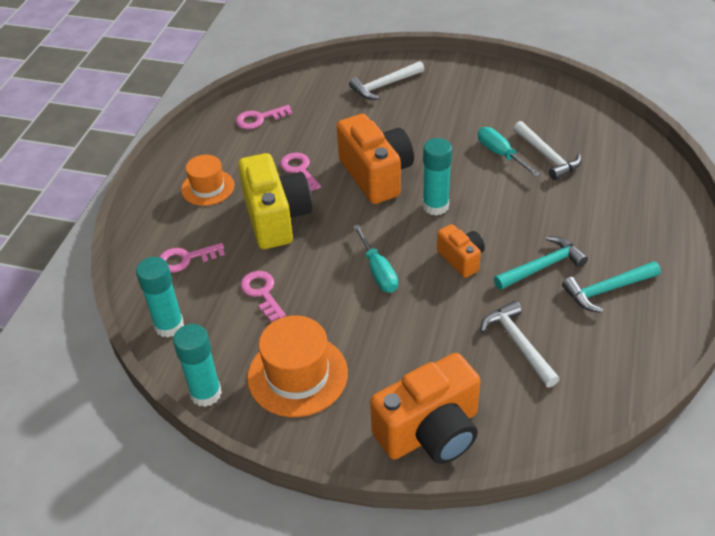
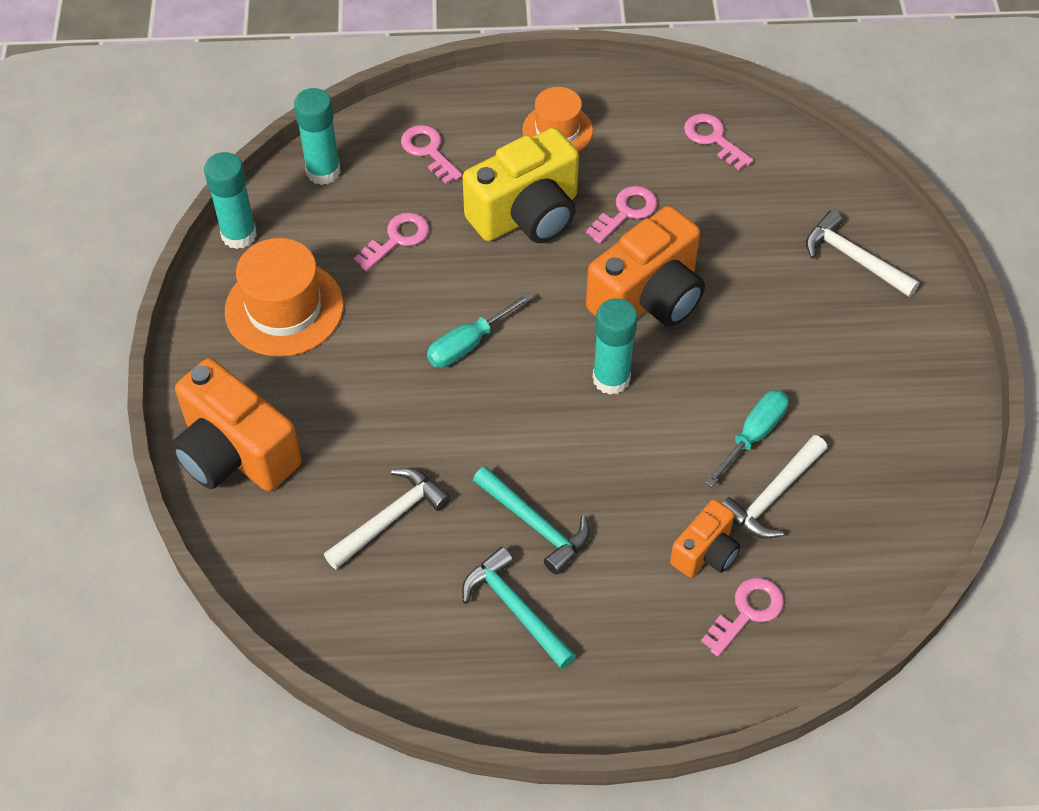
camera: 70 degrees right, 10 degrees up
orange camera [437,224,485,278] -> orange camera moved to [670,499,741,577]
none -> pink key [701,577,784,657]

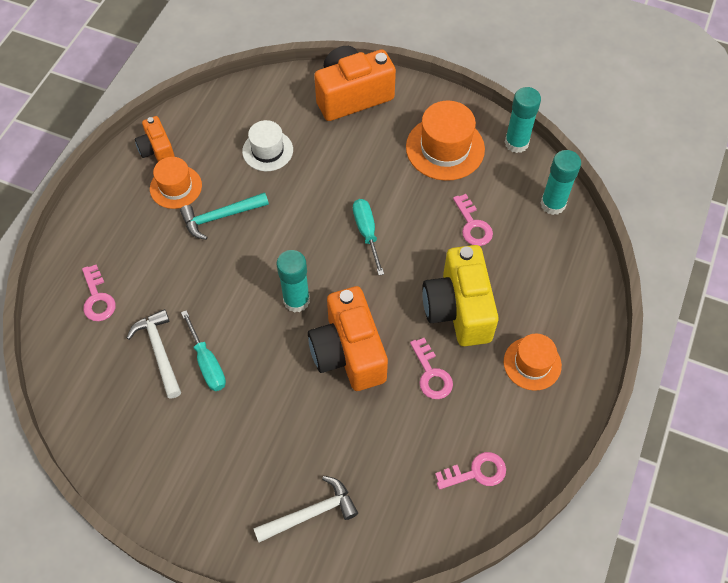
camera: 115 degrees right, 5 degrees up
white hammer [324,468,451,569] -> white hat [242,120,293,171]
pink key [401,125,463,184] -> none
turquoise hammer [462,547,576,669] -> orange hat [150,157,202,209]
orange camera [670,499,741,577] -> orange camera moved to [135,116,175,162]

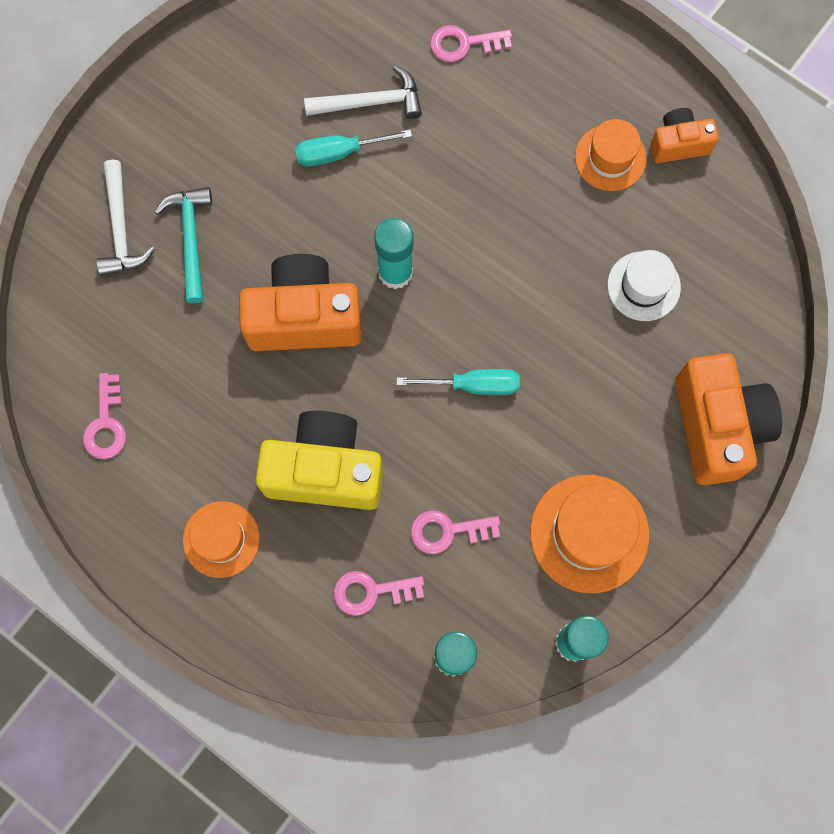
camera: 105 degrees right, 15 degrees up
turquoise hammer [180,192,269,240] -> turquoise hammer moved to [154,187,212,304]
pink key [410,338,453,399] -> pink key moved to [334,571,424,616]

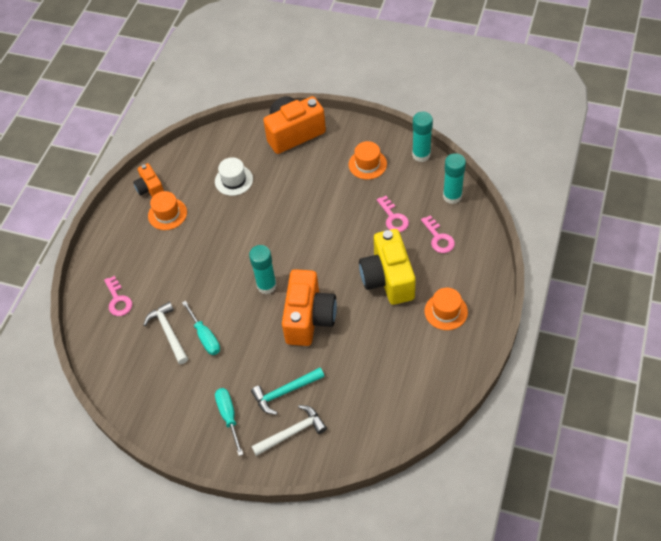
camera: 105 degrees left, 20 degrees down
pink key [83,373,126,459] -> none
orange camera [239,254,362,351] -> orange camera turned 150 degrees counterclockwise [282,269,337,346]
turquoise screwdriver [397,369,520,395] -> turquoise screwdriver moved to [215,388,243,456]
orange hat [530,475,649,593] -> orange hat [349,141,387,179], size x0.64

